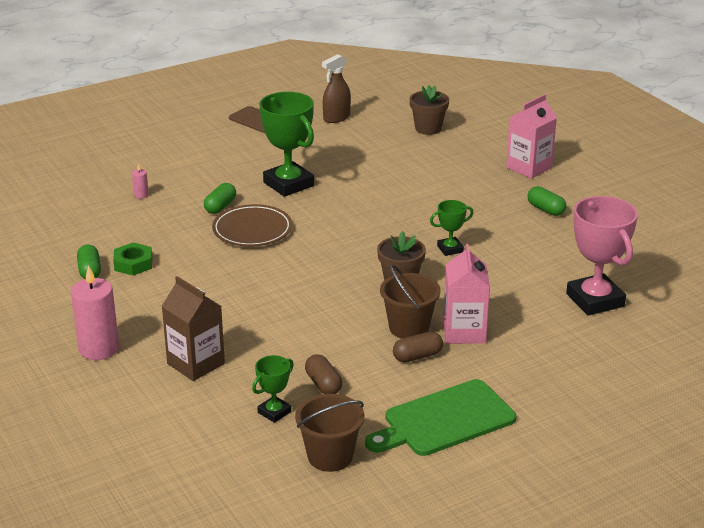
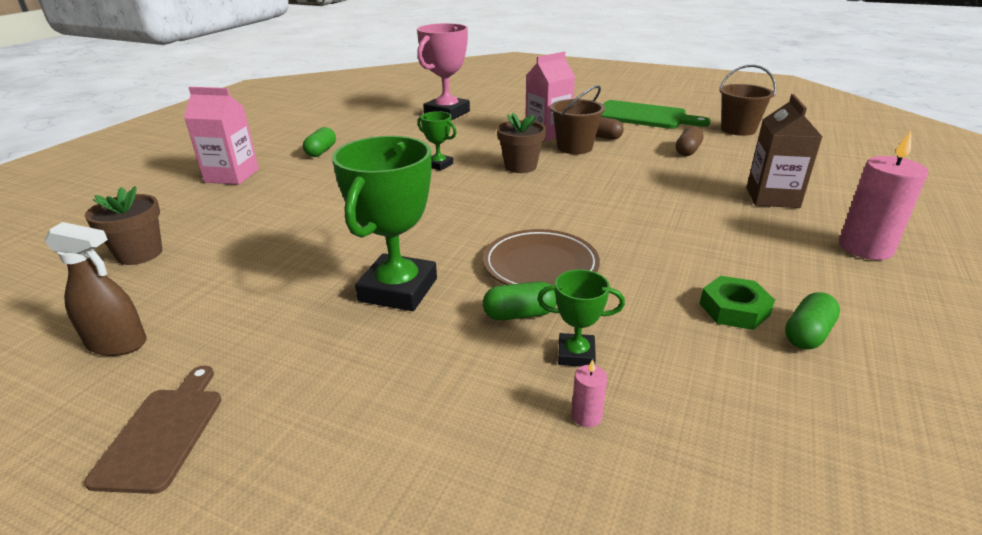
camera: 125 degrees left, 0 degrees up
green trophy [252,355,294,423] -> green trophy moved to [537,270,625,367]

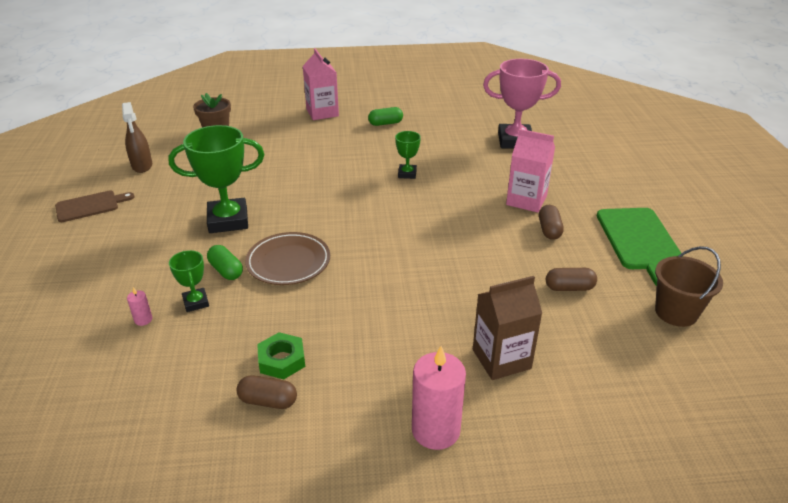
camera: 60 degrees right, 5 degrees up
brown flower pot [497,113,546,173] -> none
brown bucket [550,85,605,154] -> none
green capsule [785,292,840,349] -> brown capsule [237,376,297,409]

